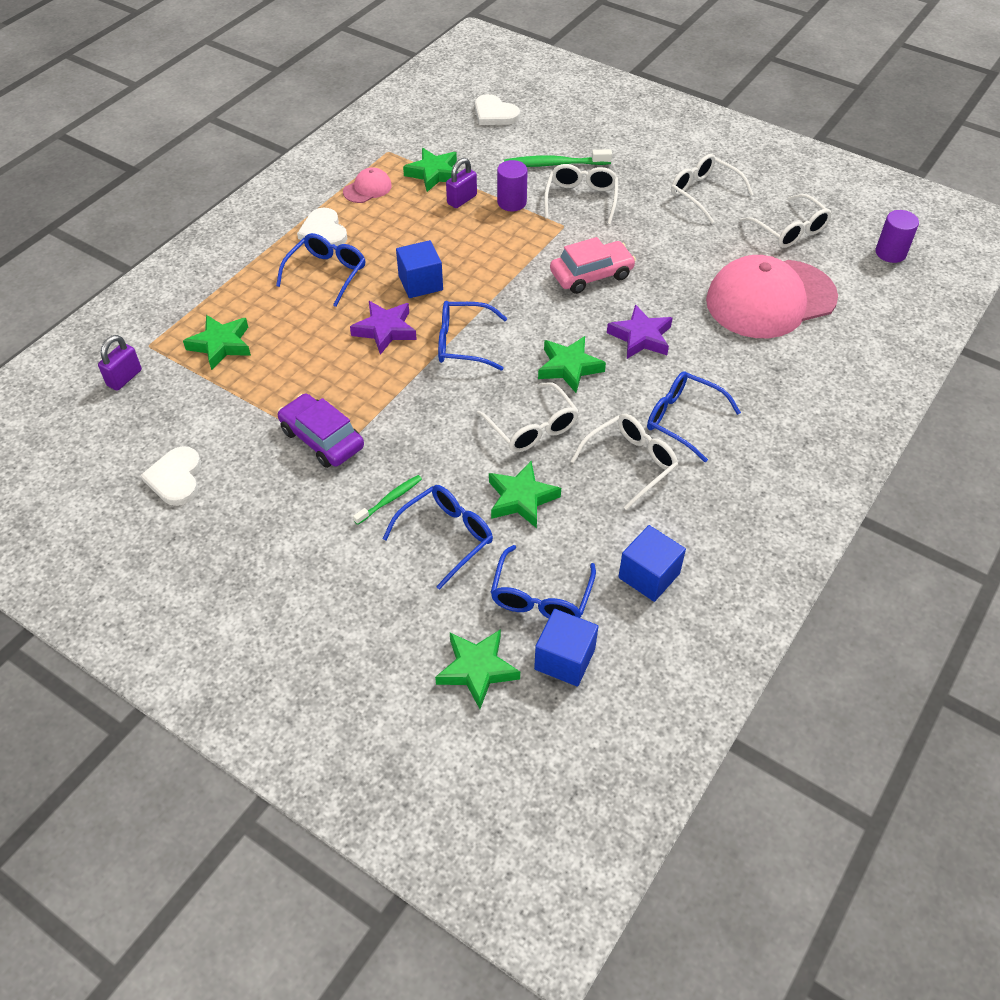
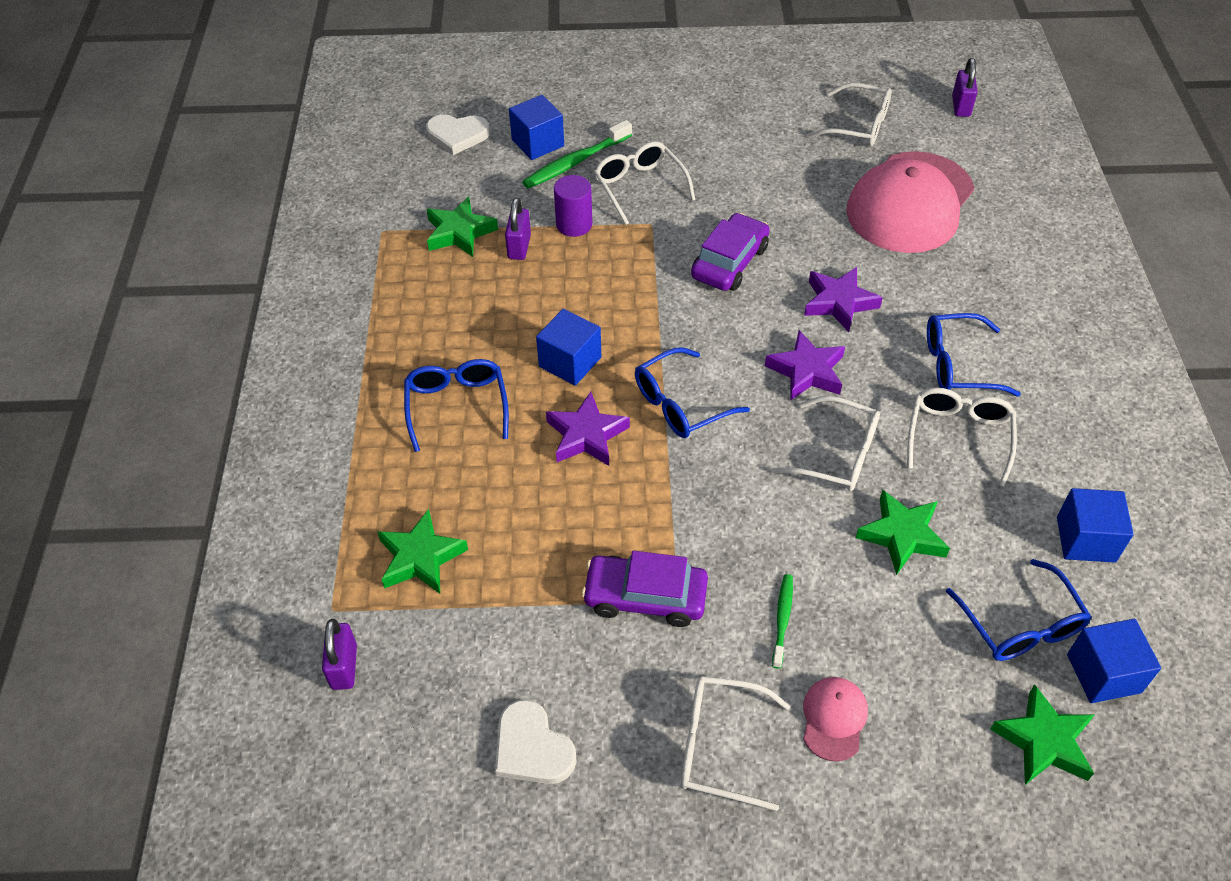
camera: 35 degrees left, 0 degrees up
white heart [297,207,348,246] -> none
pink cap [343,168,392,203] -> pink cap moved to [803,677,868,761]
blue glasses [383,485,493,590] -> none
green star [538,336,606,393] -> purple star [765,330,845,401]
pink car [550,237,636,294] -> purple car [691,213,770,291]
white glasses [671,154,754,224] -> white glasses moved to [681,676,790,811]
purple cylinder [876,210,919,263] -> purple padlock [952,58,978,117]
none -> blue cube [509,95,564,160]

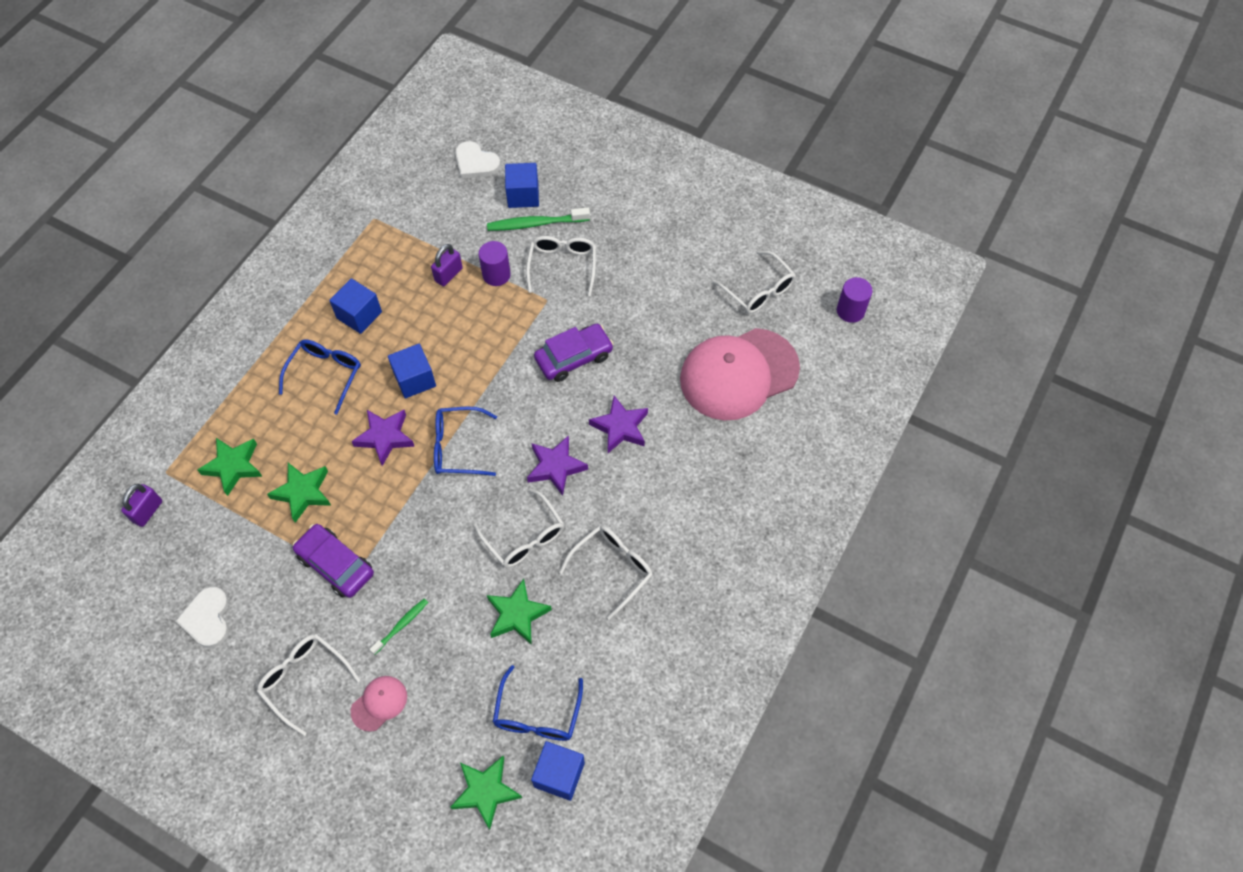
camera: 30 degrees right, 10 degrees up
green star [427,197,498,257] -> green star moved to [267,463,331,523]
blue glasses [927,313,1021,397] -> none
purple padlock [952,58,978,117] -> purple cylinder [837,277,872,323]
blue cube [1057,488,1133,563] -> blue cube moved to [329,278,382,334]

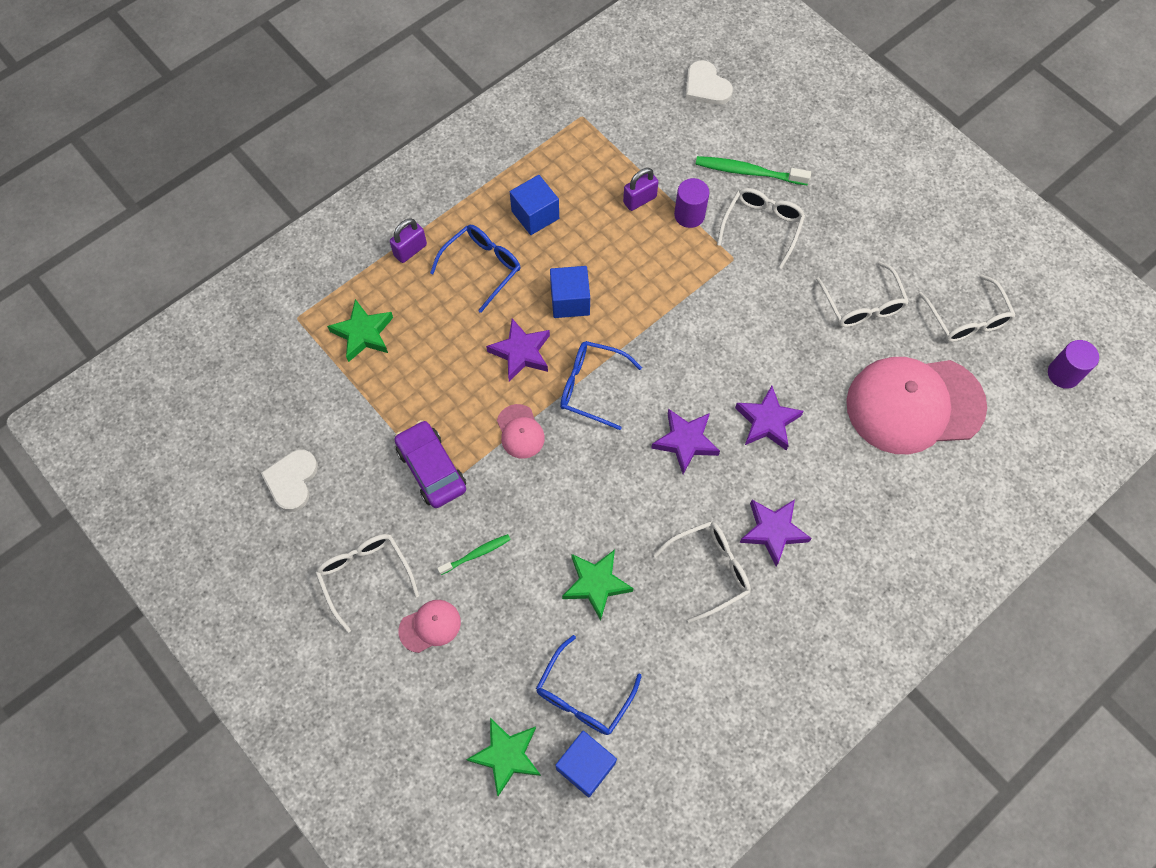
camera: 20 degrees right, 5 degrees up
purple padlock [121,484,162,527] -> purple padlock moved to [390,218,427,263]
green star [267,463,331,523] -> none
white glasses [474,488,564,568] -> white glasses moved to [816,261,909,327]
blue cube [505,163,539,208] -> none
purple car [534,324,613,382] -> none
none -> pink cap [497,404,545,459]
none -> purple star [740,499,812,566]

